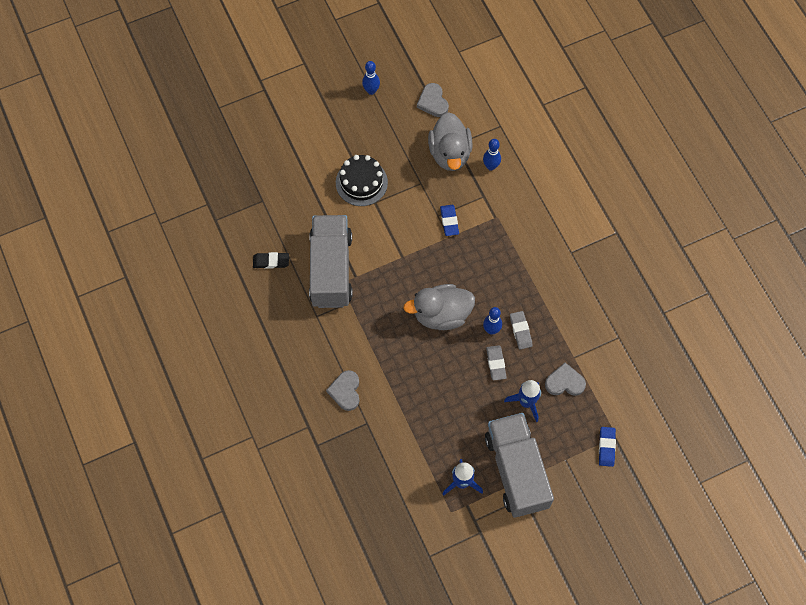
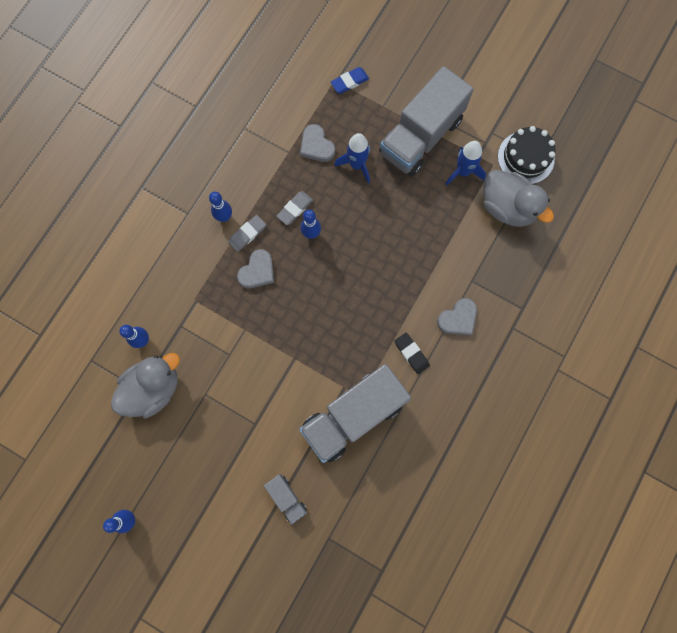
camera: 125 degrees left, 10 degrees up
black eraser [253,252,289,269] -> black eraser moved to [394,333,430,374]
black cake [336,155,388,206] -> black cake moved to [498,126,556,184]
grey duck [403,284,475,330] -> grey duck moved to [483,170,554,227]
grey heart [417,83,449,117] -> grey heart moved to [237,249,274,288]
blue eraser [440,205,459,236] -> none
grey eraser [486,345,507,380] -> grey eraser moved to [228,215,266,252]
none -> blue bowling pin [209,192,232,222]
none -> grey truck [264,474,307,524]

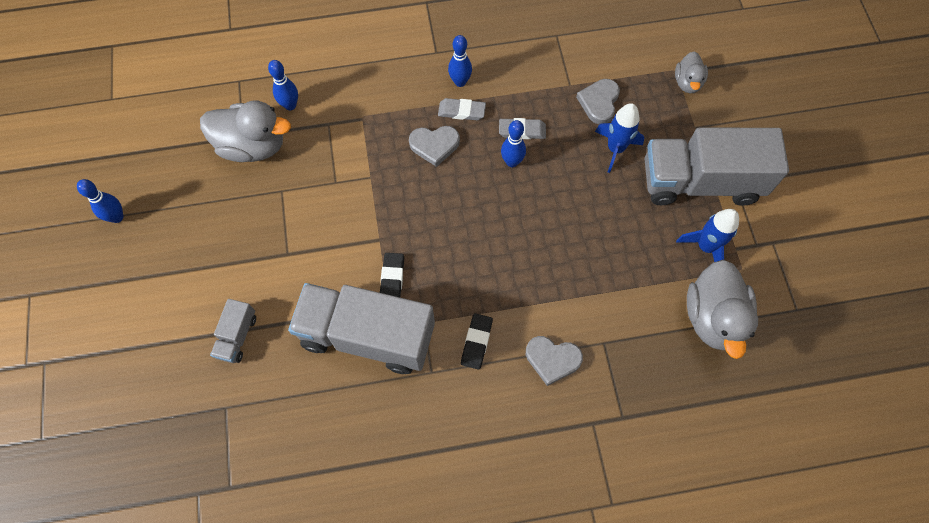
camera: 50 degrees right, 10 degrees down
blue eraser [331,67,369,94] -> grey duck [675,52,708,93]
black cake [498,126,556,184] -> none
none -> black eraser [380,253,404,297]

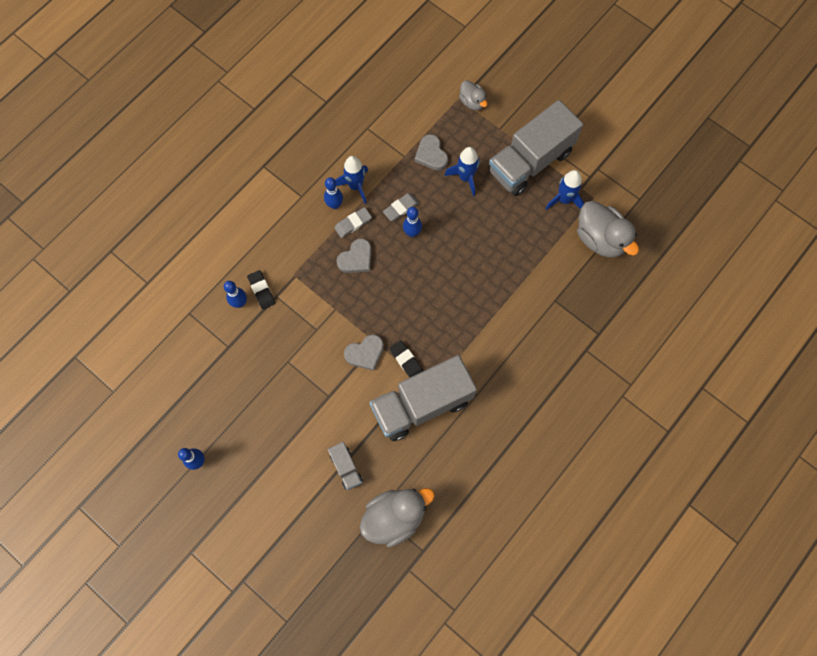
camera: 40 degrees left, 5 degrees up
grey duck [200,100,291,162] -> grey duck moved to [360,488,435,547]
black eraser [461,313,493,370] -> black eraser moved to [247,270,275,309]
grey heart [526,336,583,386] -> grey heart moved to [344,334,384,371]
none -> blue rocket [335,156,368,204]

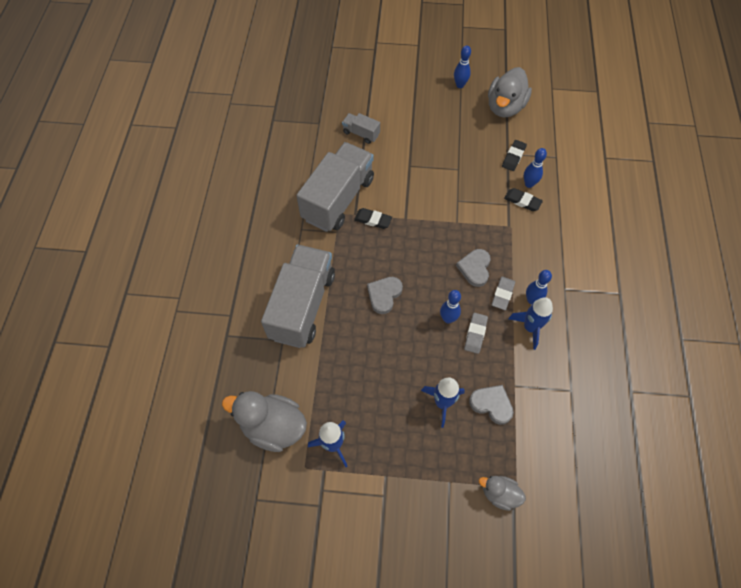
camera: 145 degrees right, 10 degrees down
grey heart [344,334,384,371] -> grey heart moved to [367,277,403,314]
grey duck [360,488,435,547] -> grey duck moved to [488,67,532,118]
grey truck [489,100,583,196] -> grey truck moved to [261,245,335,348]
none -> black eraser [502,140,527,171]

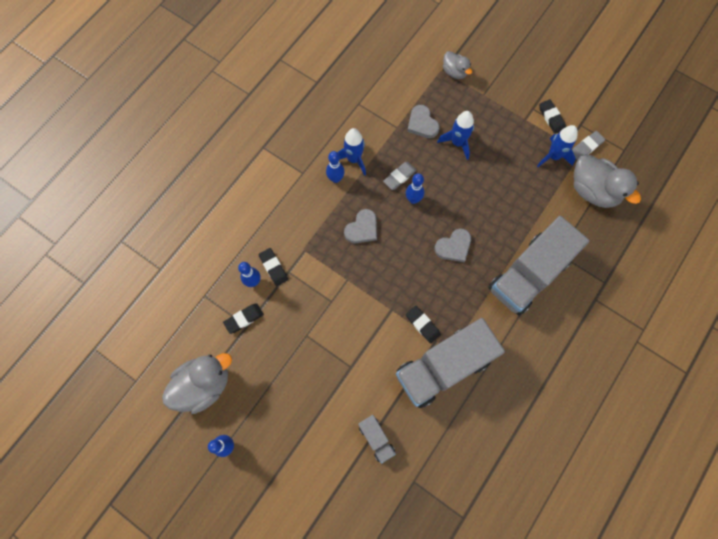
camera: 150 degrees left, 10 degrees up
grey eraser [492,277,515,310] -> grey eraser moved to [572,131,605,161]
none -> black eraser [539,99,566,134]

